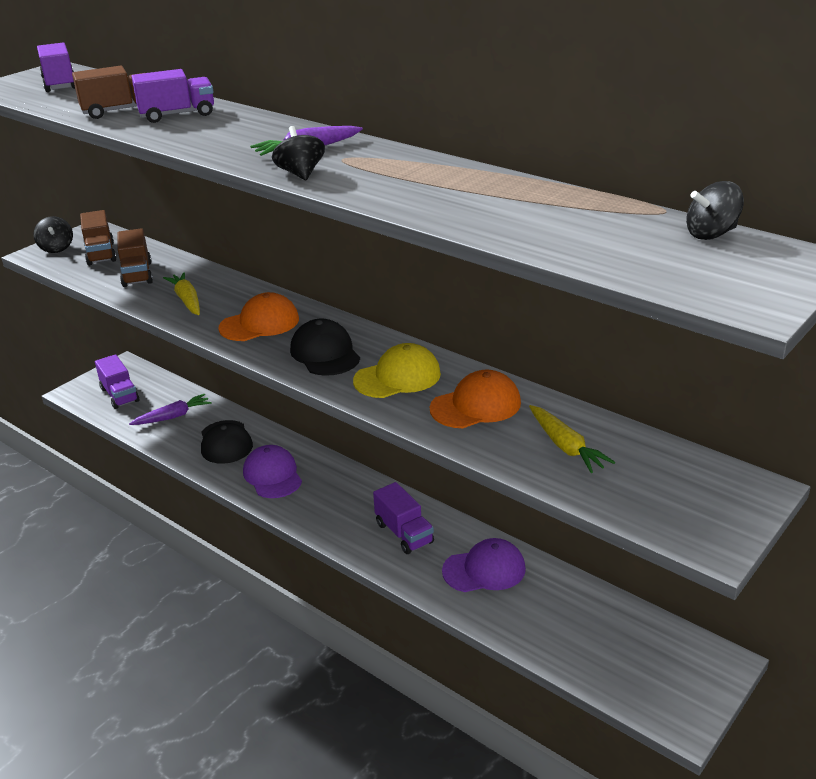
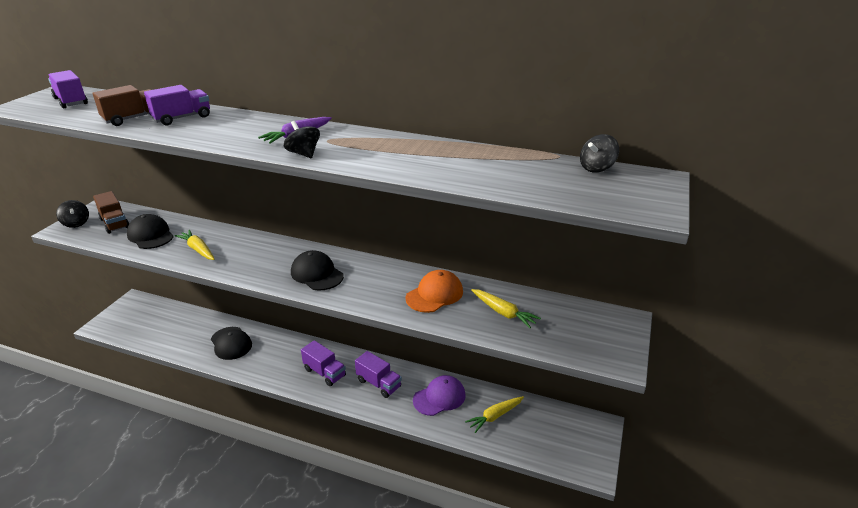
camera: 20 degrees left, 0 degrees up
purple truck [95,354,139,409] -> purple truck moved to [301,340,346,386]
brown truck [117,228,153,287] -> black cap [127,214,174,249]
purple carrot [129,394,211,425] -> none
orange cap [219,292,299,341] -> none
purple cap [243,445,302,498] -> none
yellow cap [353,343,441,398] -> none
none -> yellow carrot [465,396,524,433]

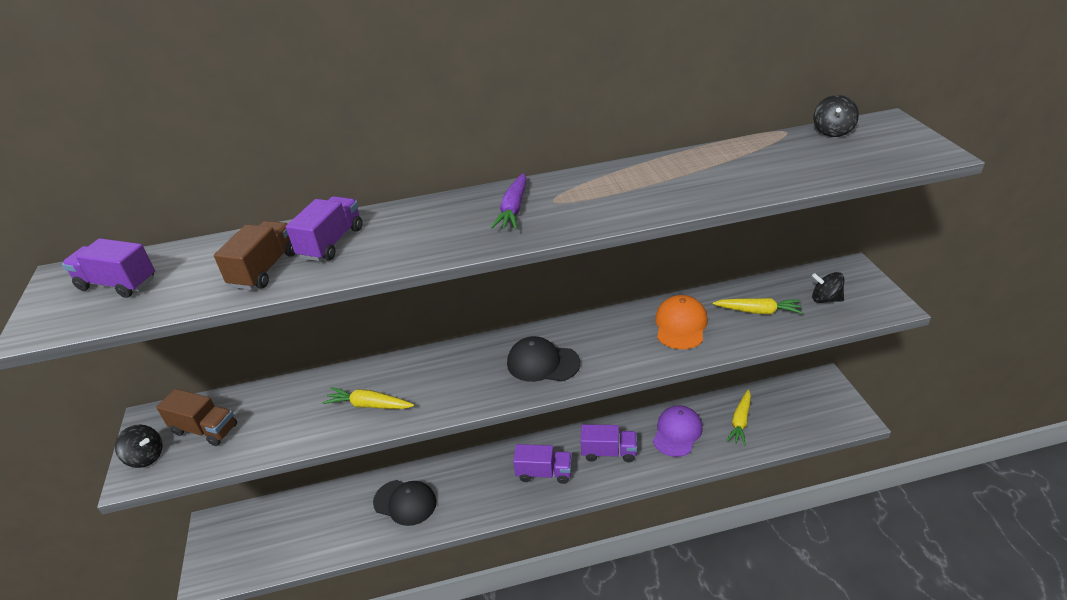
camera: 30 degrees left, 5 degrees up
black cap [127,214,174,249] -> none
black spinning top [284,121,320,158] -> black spinning top moved to [812,272,844,303]

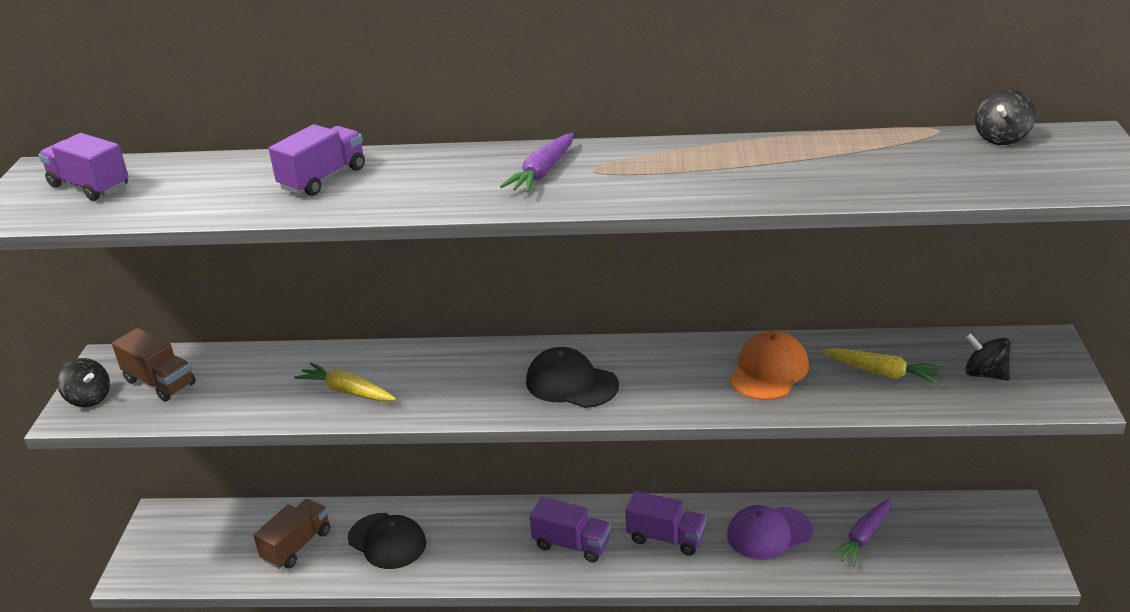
camera: 15 degrees right, 5 degrees down
brown truck [214,221,295,290] -> brown truck moved to [253,499,331,569]
purple cap [653,405,703,457] -> purple cap turned 150 degrees counterclockwise [727,505,813,560]
yellow carrot [726,389,751,446] -> purple carrot [830,498,892,567]

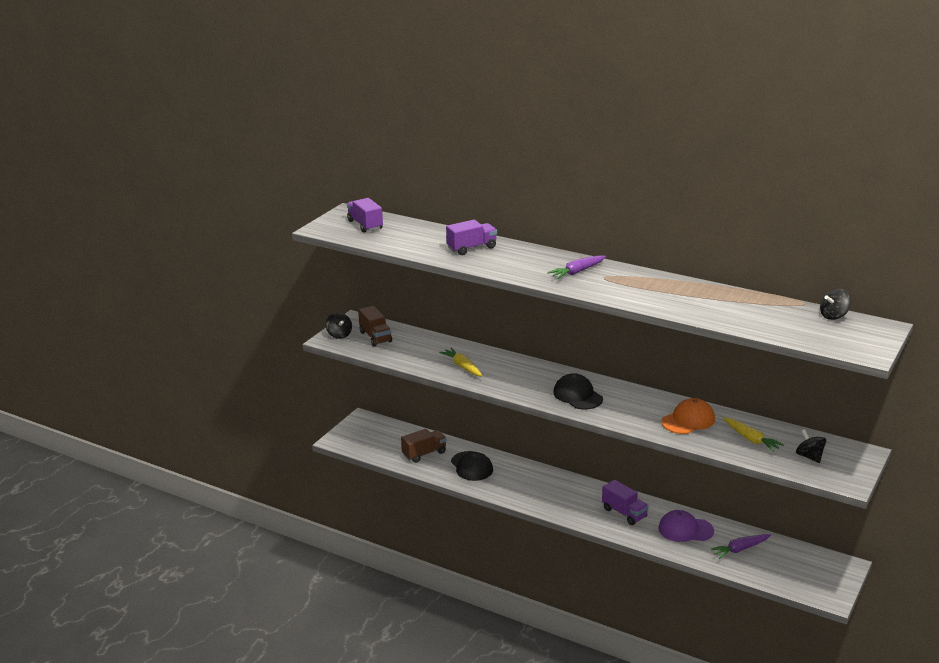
camera: 25 degrees right, 5 degrees down
purple truck [530,497,611,563] -> none

